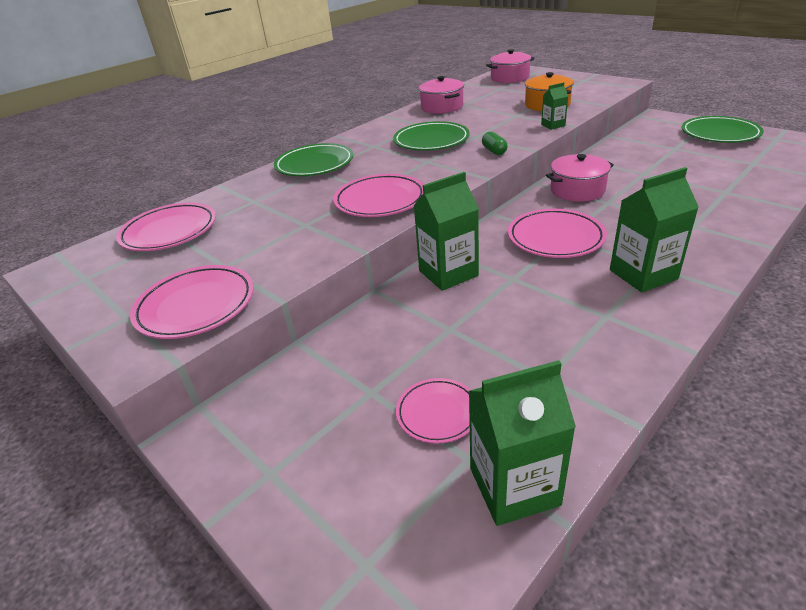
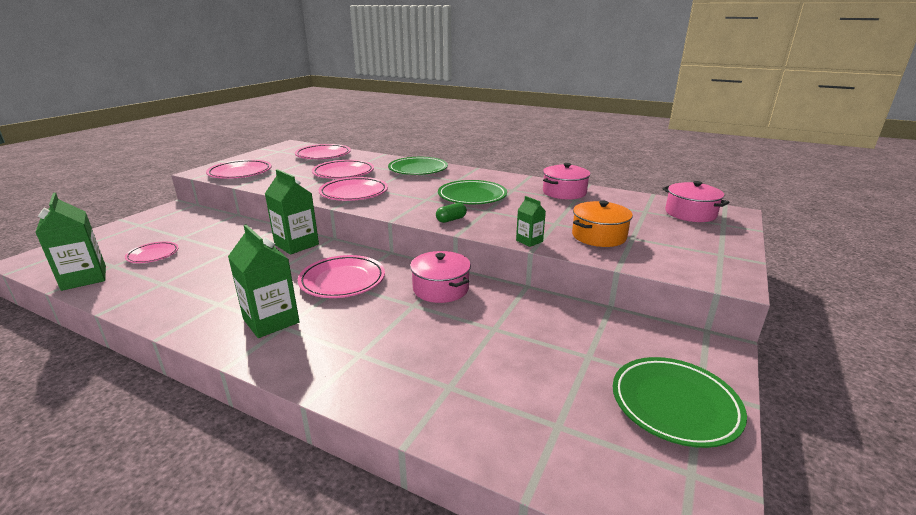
camera: 70 degrees right, 10 degrees down
none -> pink plate [312,160,374,179]

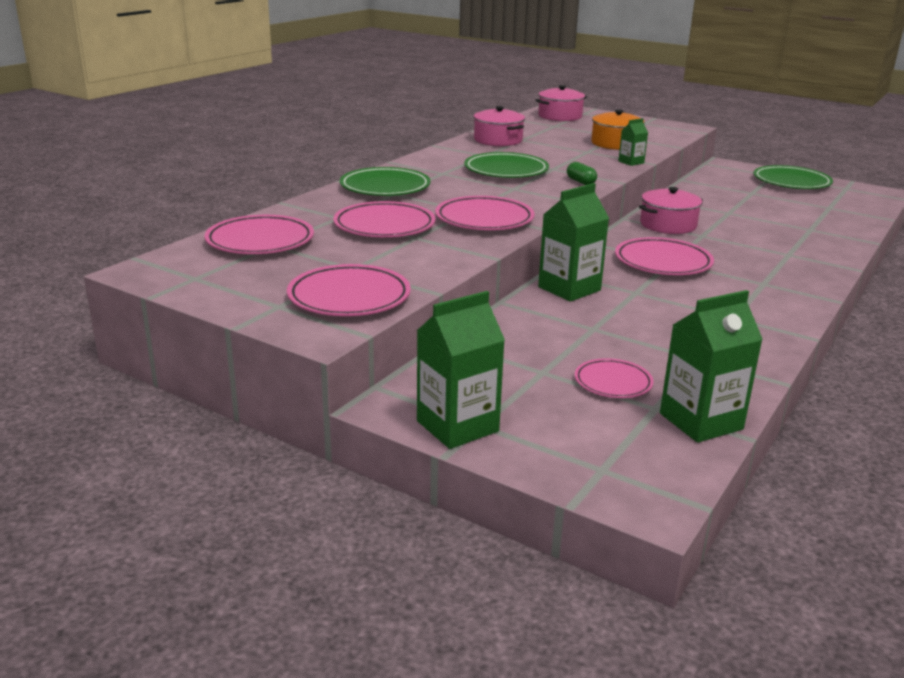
camera: 85 degrees left, 0 degrees up
green carton [228,224,300,338] -> green carton moved to [417,291,505,449]

